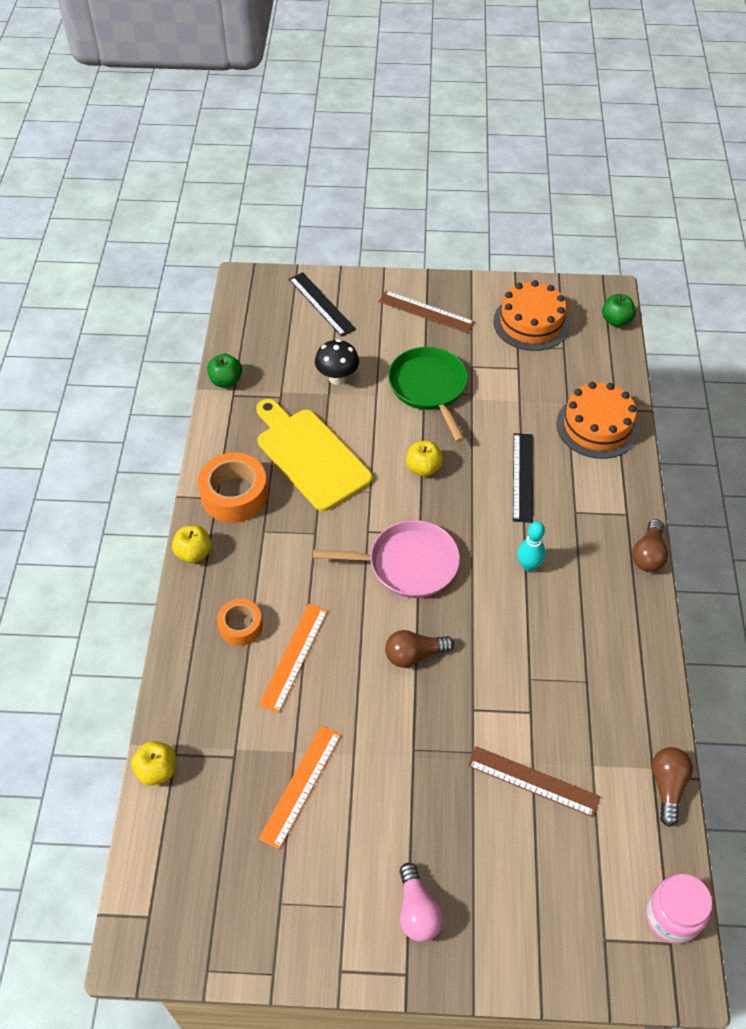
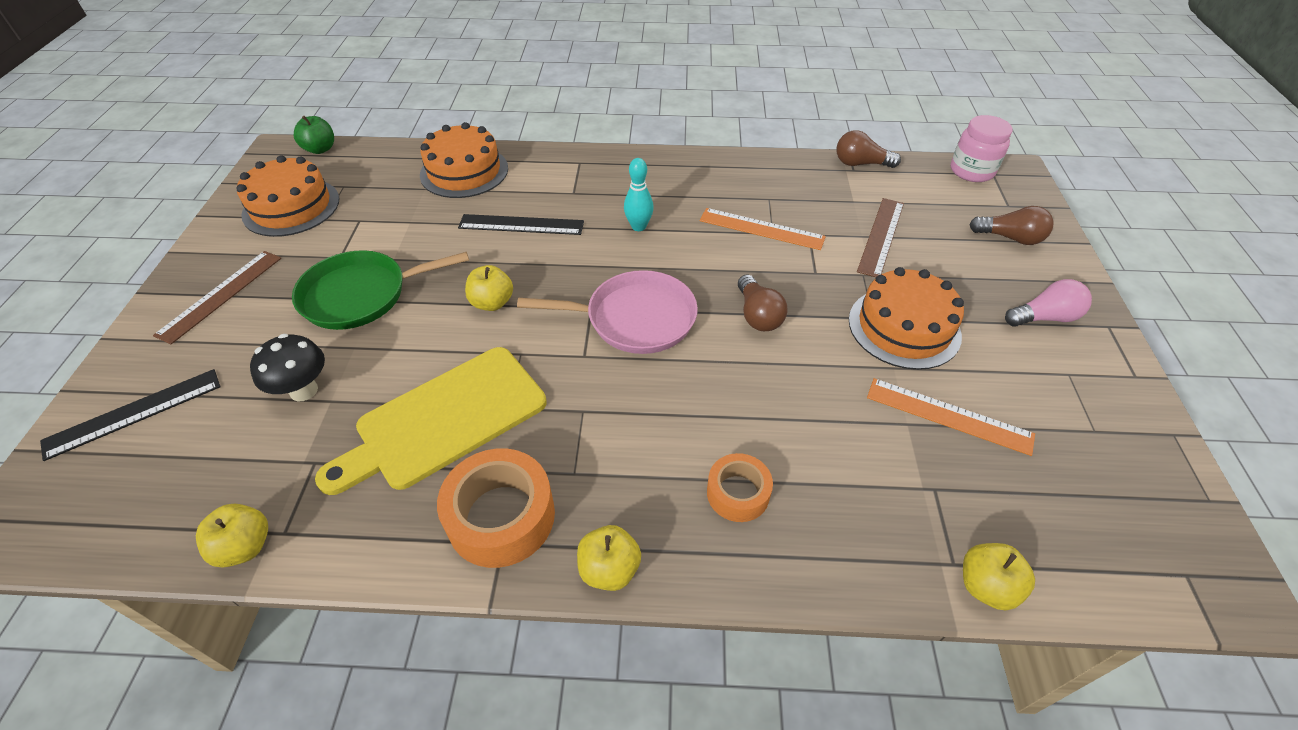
camera: 90 degrees left, 5 degrees down
green apple [207,353,242,387] -> yellow apple [196,504,268,567]
orange ruler [259,604,328,713] -> orange ruler moved to [700,208,826,250]
pink pan [313,520,460,598] -> pink pan turned 90 degrees clockwise [517,270,698,354]
brown light bulb [632,519,669,572] -> brown light bulb moved to [969,206,1054,245]
none -> orange cake [849,267,964,370]

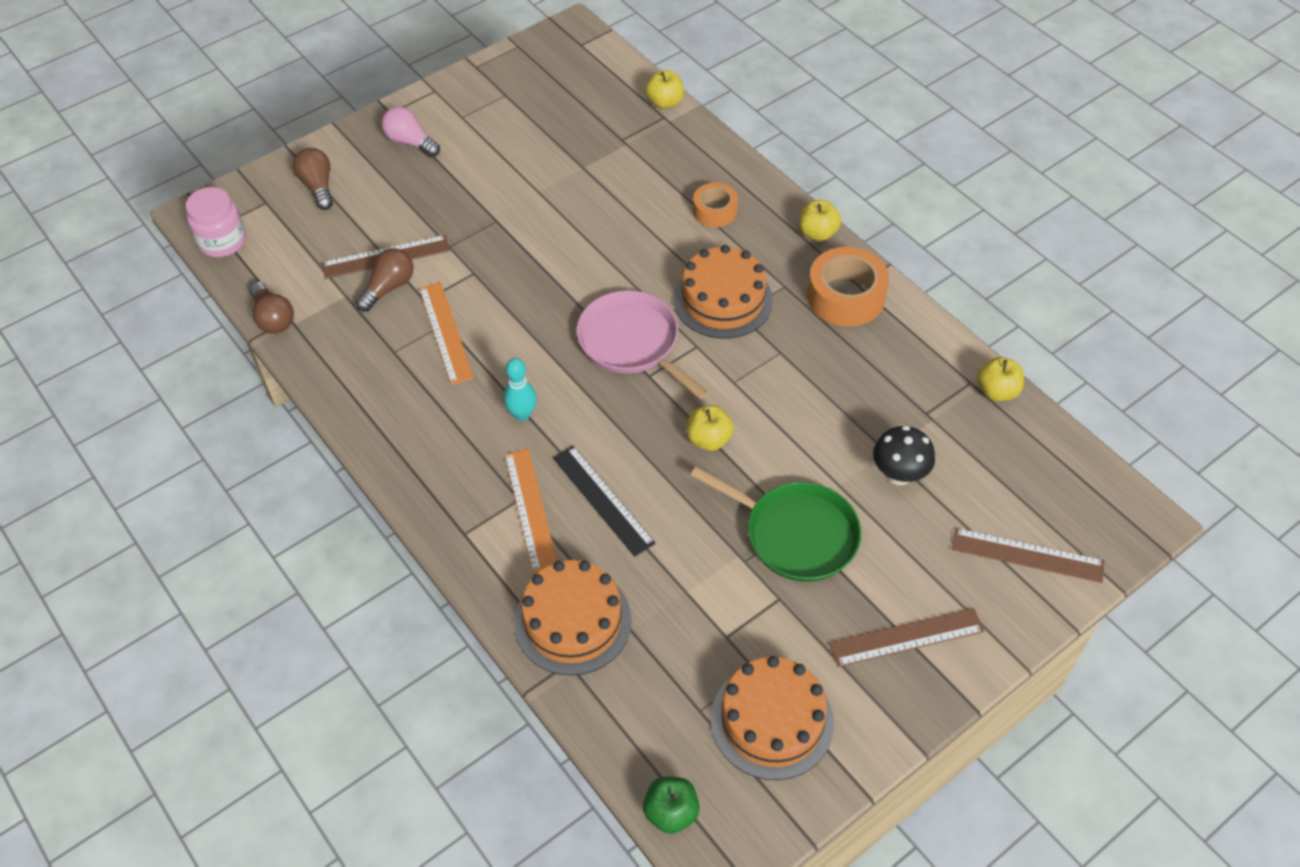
camera: 130 degrees left, 5 degrees up
black ruler [40,369,221,461] -> brown ruler [952,528,1105,583]
yellow cutting board [315,347,547,495] -> none
brown light bulb [738,275,788,331] -> brown light bulb moved to [356,248,413,312]
orange cake [849,267,964,370] -> orange cake moved to [674,245,773,339]
orange ruler [867,378,1035,456] -> orange ruler moved to [505,449,557,574]

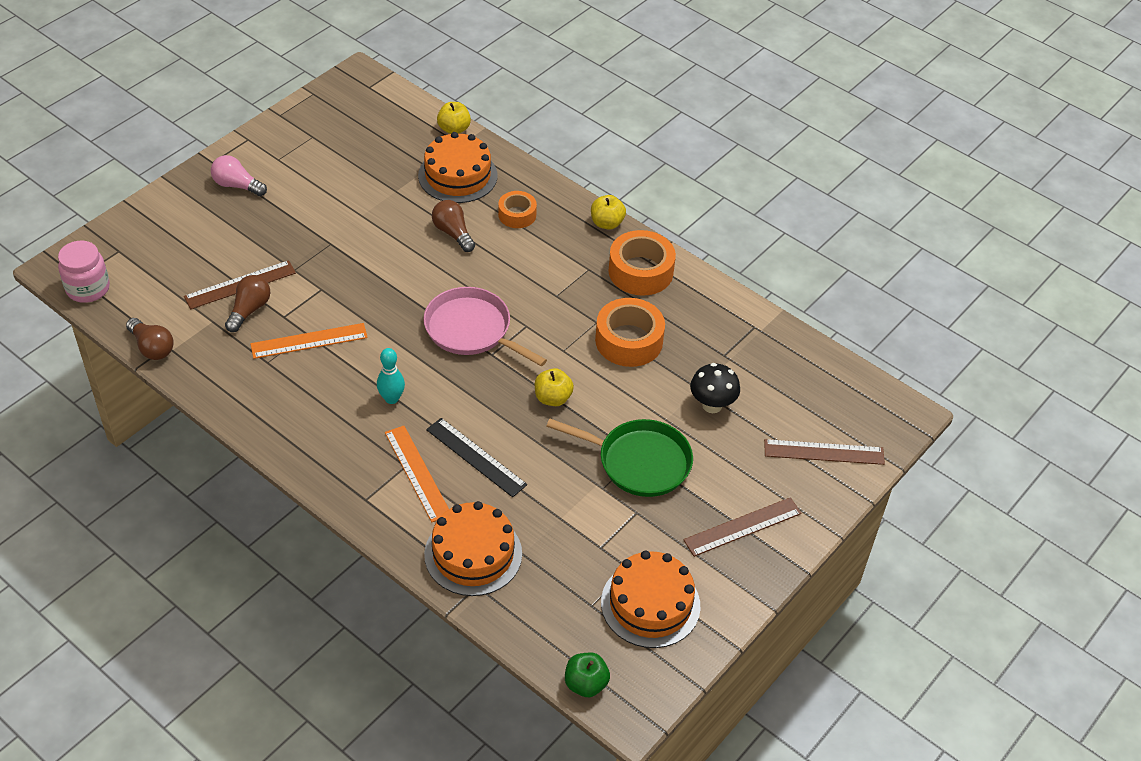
camera: 15 degrees left, 5 degrees down
brown light bulb [293,148,333,210] -> brown light bulb moved to [432,200,475,252]
orange ruler [419,282,474,385] -> orange ruler turned 75 degrees counterclockwise [250,323,368,359]
orange cake [674,245,773,339] -> orange cake moved to [418,132,498,203]
yellow apple [977,357,1024,401] -> none
none -> orange tape [595,298,665,367]

